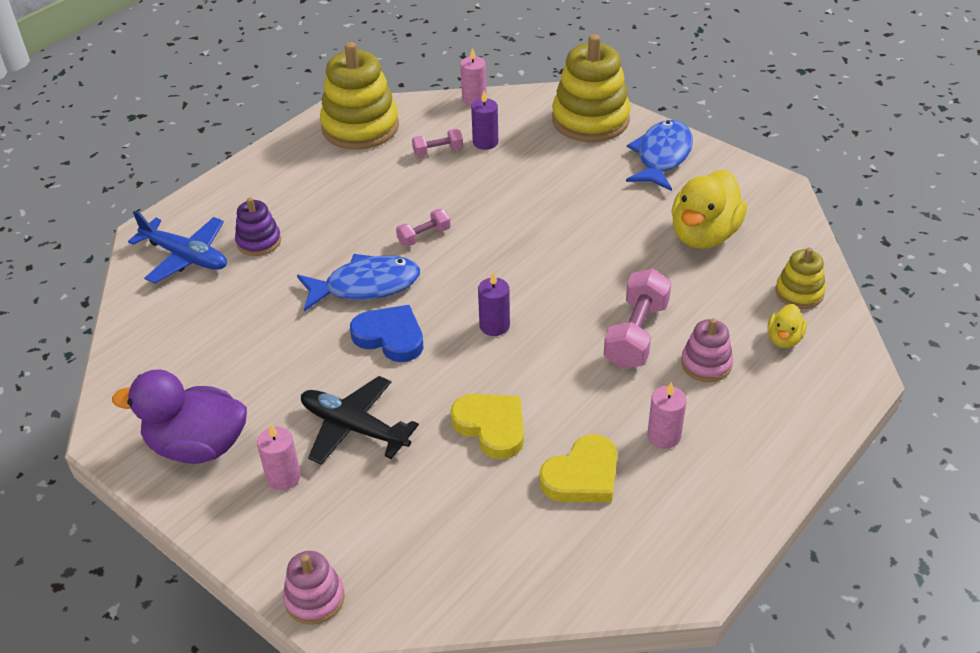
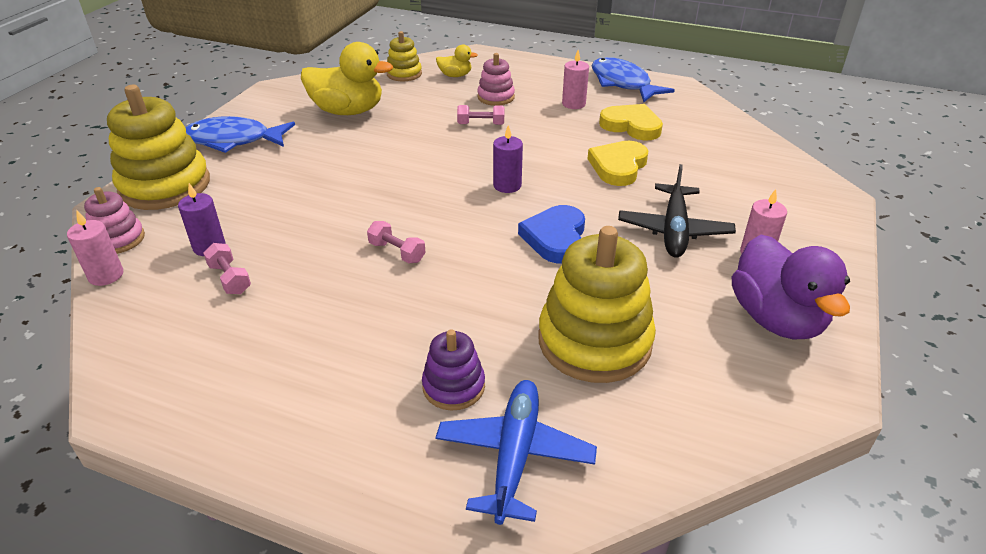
camera: 110 degrees left, 5 degrees down
pink stacking toy [283,551,345,625] -> pink stacking toy moved to [84,187,145,254]
blue fish [297,254,420,312] -> blue fish moved to [592,57,675,102]
yellow stacking toy [320,42,399,150] -> yellow stacking toy moved to [538,226,656,383]
pink dumbbell [604,269,672,369] -> pink dumbbell [457,105,504,125], size x0.54

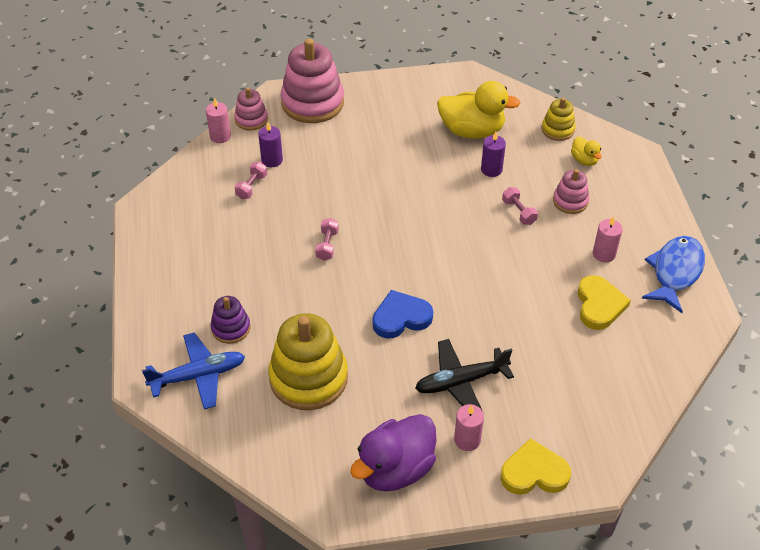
camera: 60 degrees right, 10 degrees up
yellow stacking toy [107,85,210,210] -> pink stacking toy [281,39,344,123]
blue fish [185,116,295,153] -> none
yellow duck [301,42,393,115] -> yellow duck turned 60 degrees counterclockwise [437,81,520,139]
purple candle [493,125,523,193] -> purple candle moved to [481,132,506,177]
yellow heart [587,141,648,186] -> yellow heart moved to [500,438,571,495]

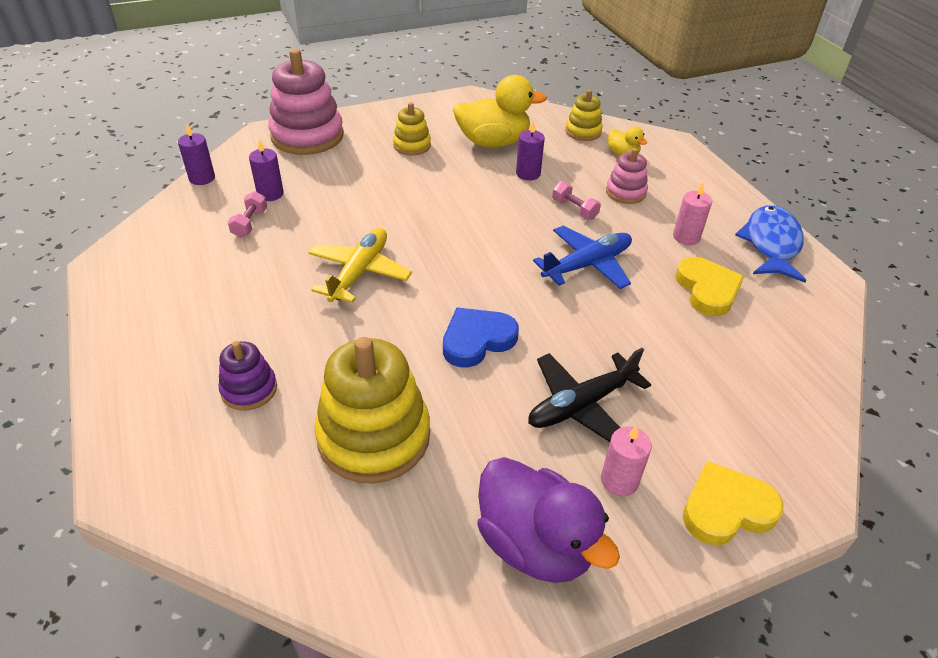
camera: 15 degrees left, 5 degrees down
blue plane [142,333,245,409] -> blue plane moved to [533,225,632,289]
pink candle [206,98,231,143] -> purple candle [178,124,215,185]
pink stacking toy [234,87,268,131] -> none
pink dumbbell [315,218,339,261] -> yellow plane [309,228,412,303]
purple duck [350,414,436,492] -> purple duck turned 75 degrees counterclockwise [478,457,620,583]
none -> yellow stacking toy [393,102,431,155]

